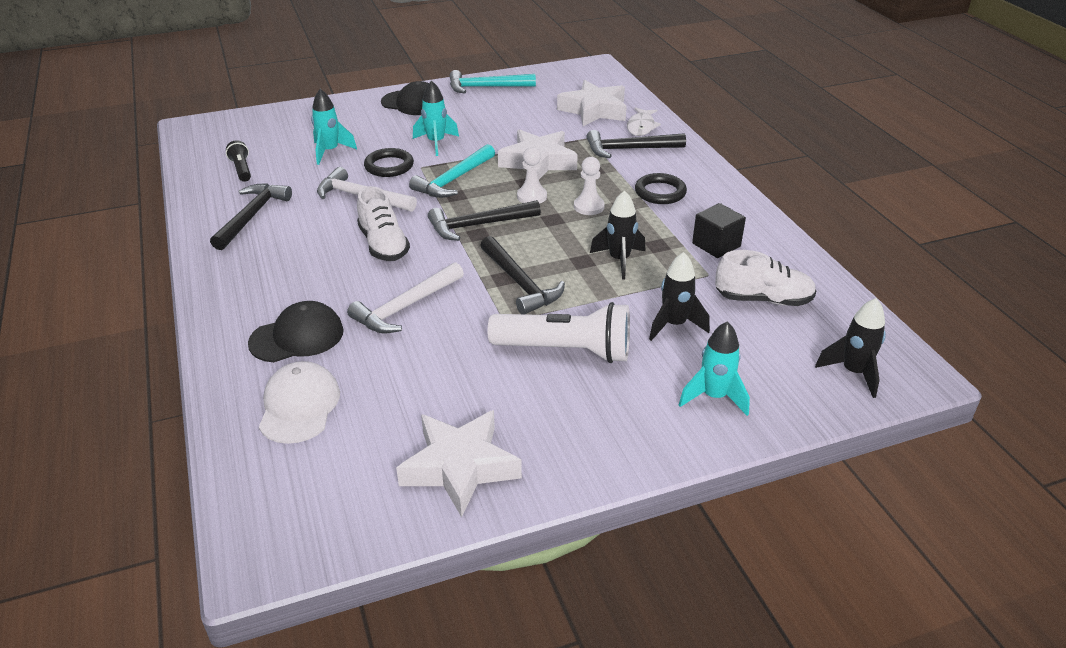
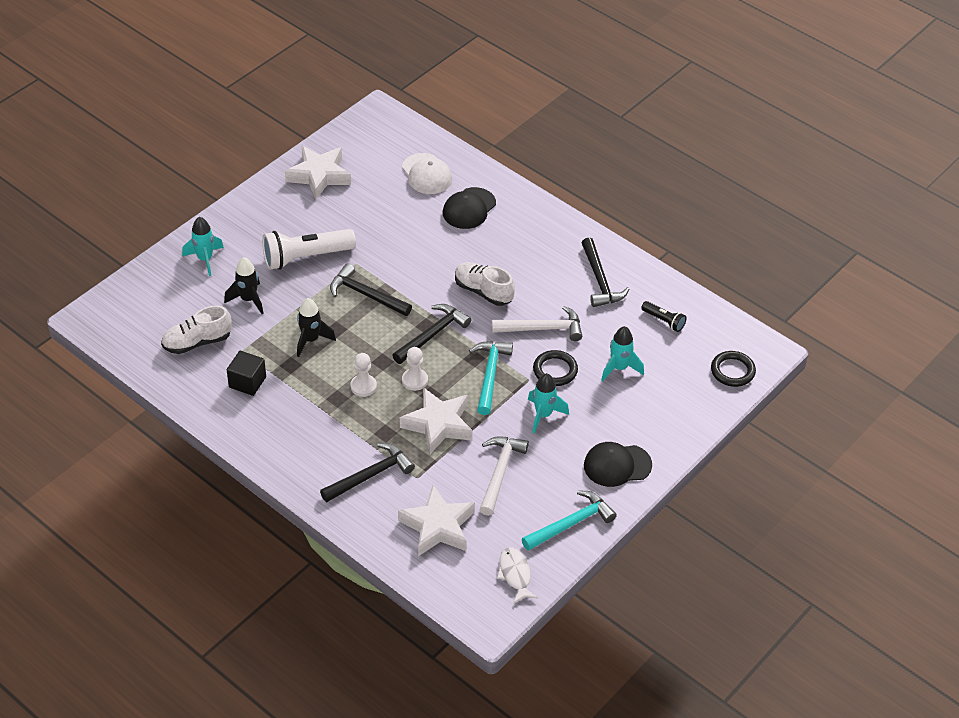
camera: 150 degrees right, 10 degrees up
white hammer [347,262,464,333] -> white hammer moved to [479,436,529,516]
white fish [627,107,661,136] -> white fish moved to [497,547,538,604]
black ring [635,173,687,204] -> black ring moved to [711,351,756,387]
black rocket [815,298,886,398] -> none

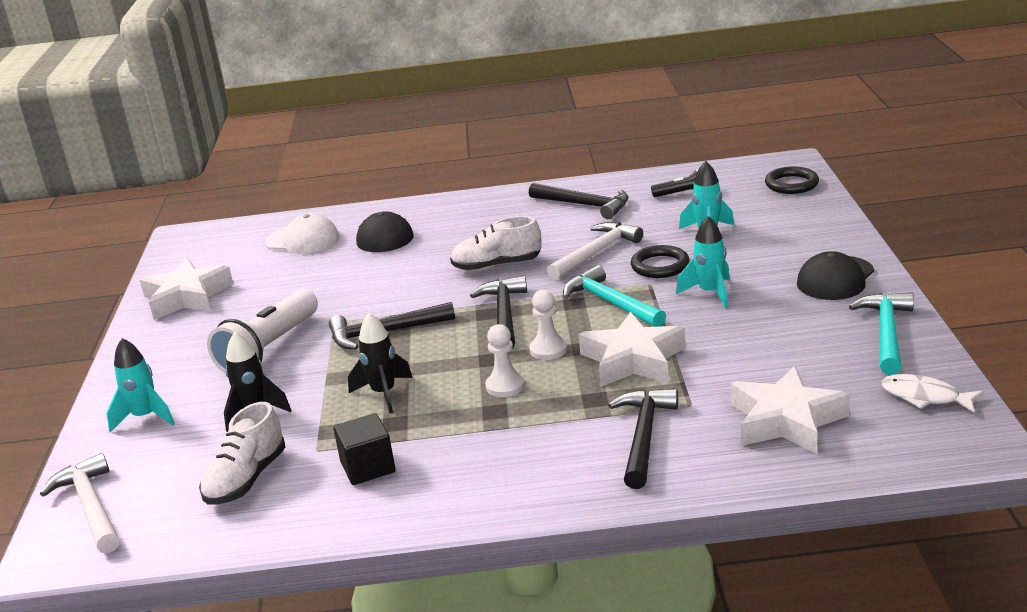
camera: 40 degrees left, 20 degrees down
white hammer [479,436,529,516] -> white hammer moved to [40,453,120,553]

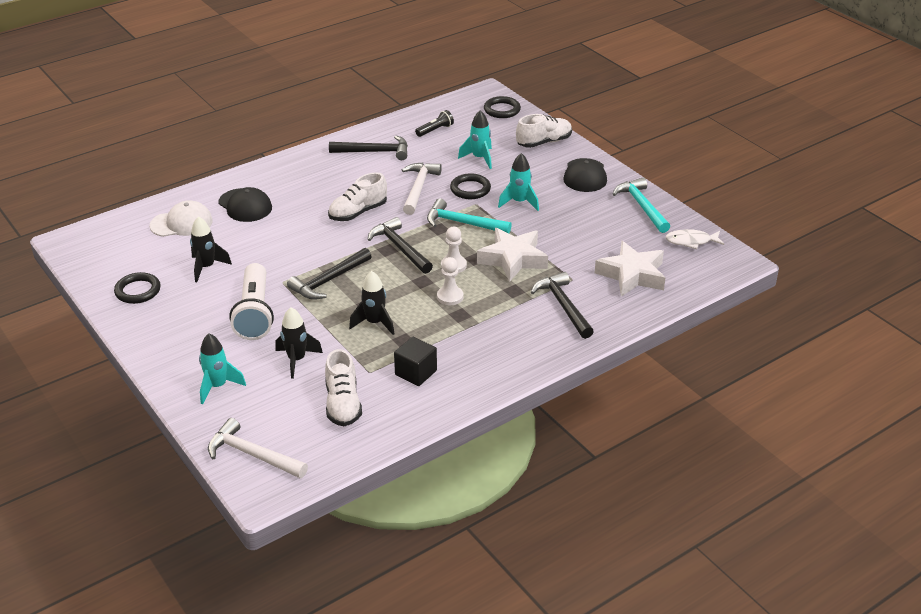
camera: 35 degrees left, 10 degrees up
white star [140,258,234,320] -> black ring [114,272,161,304]
none -> black rocket [190,216,232,282]
none -> white shoe [516,114,572,148]

